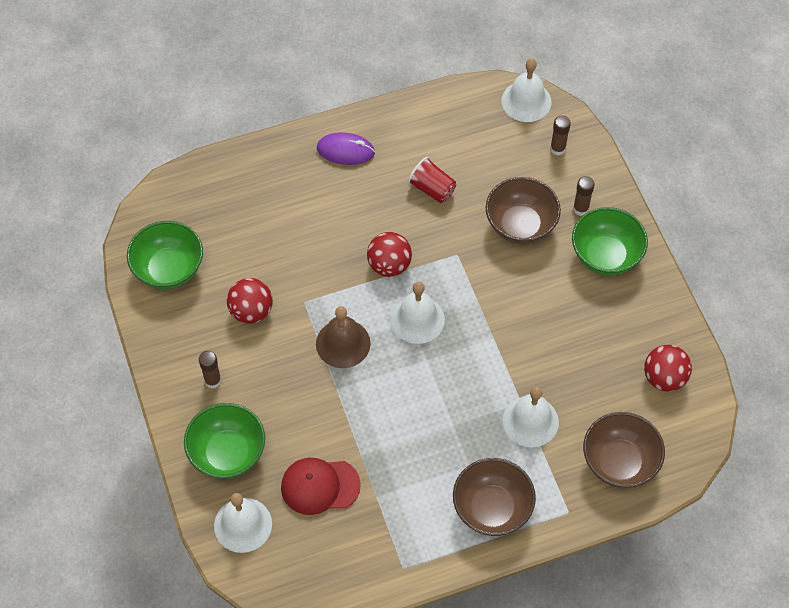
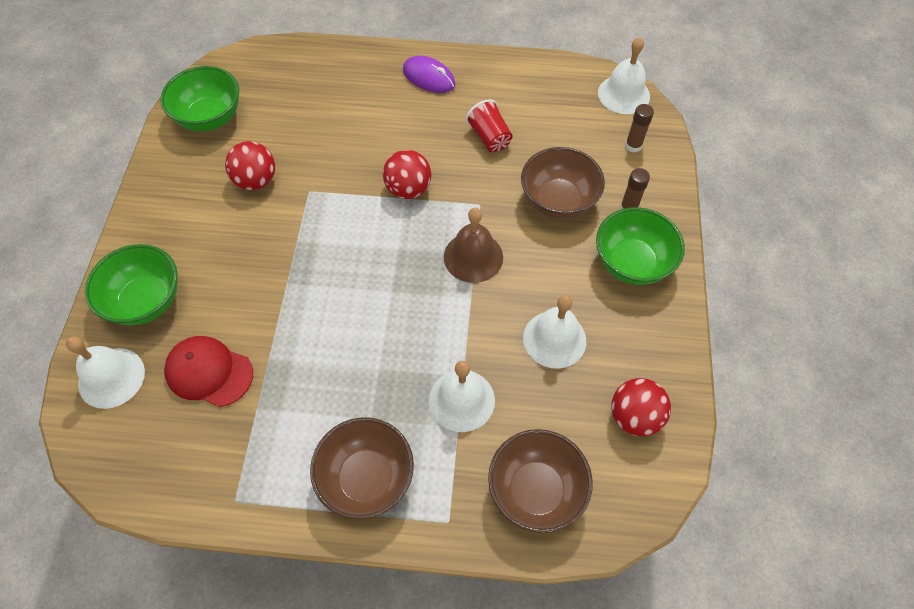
camera: 25 degrees right, 0 degrees up
brown glue stick [199,351,221,388] -> none
brown bell [316,306,371,368] -> brown bell moved to [444,208,503,283]
white bell [391,282,445,344] -> white bell moved to [523,295,586,369]

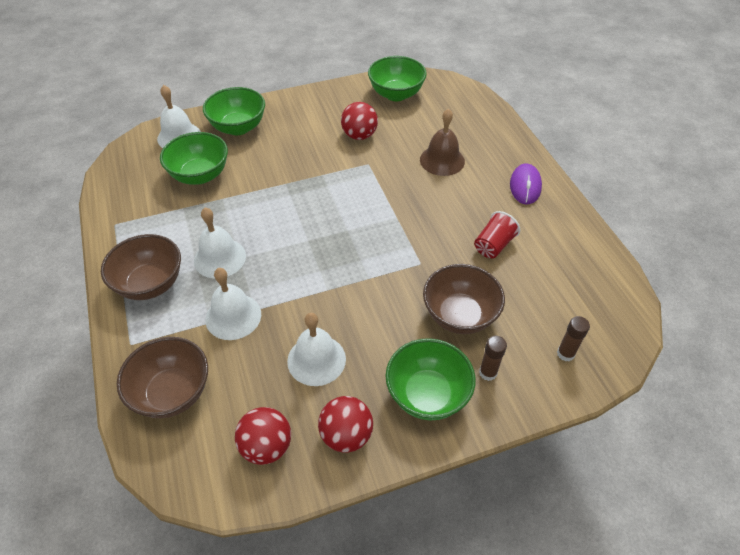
camera: 65 degrees right, 10 degrees down
red cap [164,336,253,407] -> green bowl [160,132,228,185]
red ball [383,150,432,199] -> red ball moved to [318,396,373,452]
brown bell [444,208,503,283] -> brown bell moved to [420,108,465,176]
white bell [598,37,650,114] -> white bell moved to [194,208,246,279]

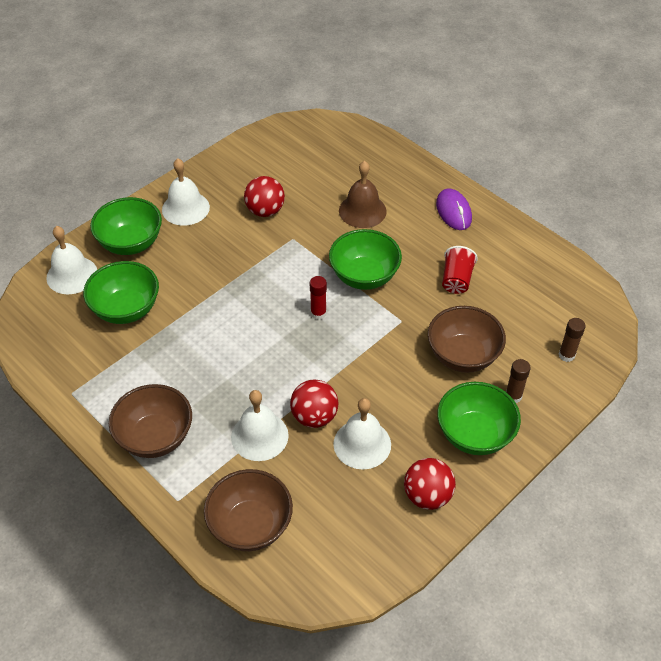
camera: 25 degrees left, 0 degrees up
white bell [194,208,246,279] -> white bell moved to [162,158,210,226]
red ball [235,407,291,465] -> red ball moved to [290,379,338,428]
green bowl [368,56,427,101] -> green bowl moved to [329,229,402,290]
none -> red glue stick [310,276,327,320]

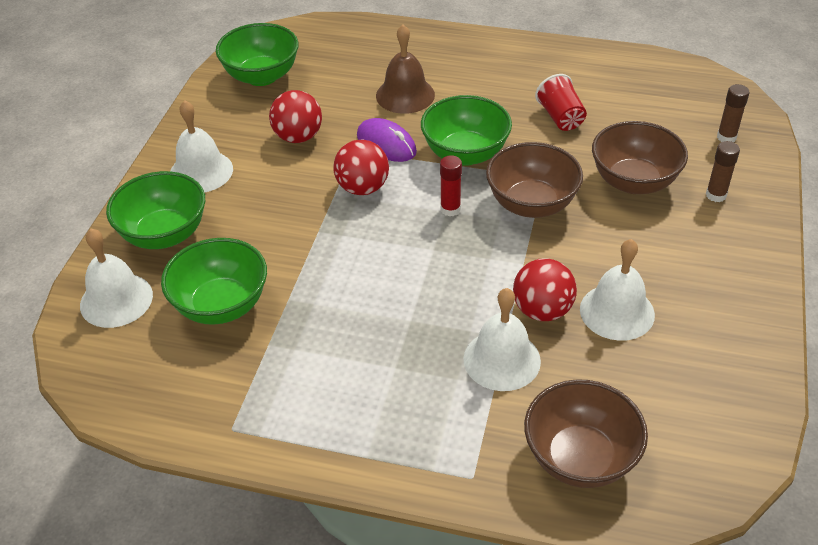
camera: 30 degrees left, 5 degrees down
brown bowl [109,384,192,458] -> brown bowl moved to [486,142,583,218]
red ball [404,458,456,510] -> red ball moved to [333,139,389,195]
purple mouse [436,188,472,230] -> purple mouse moved to [357,118,417,162]
green bowl [437,382,521,455] -> green bowl moved to [216,23,299,86]

